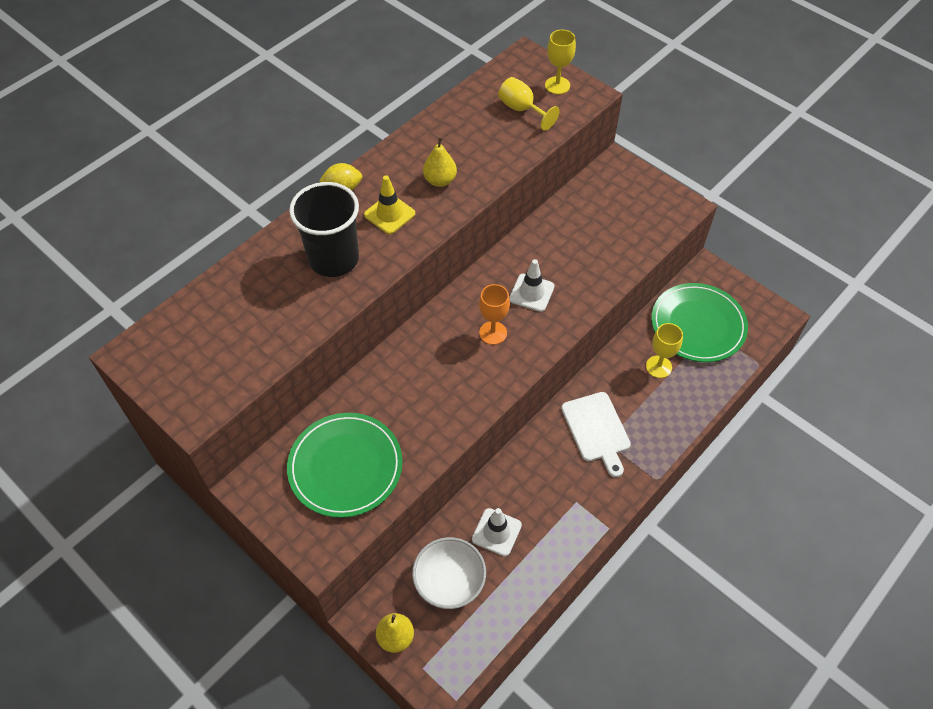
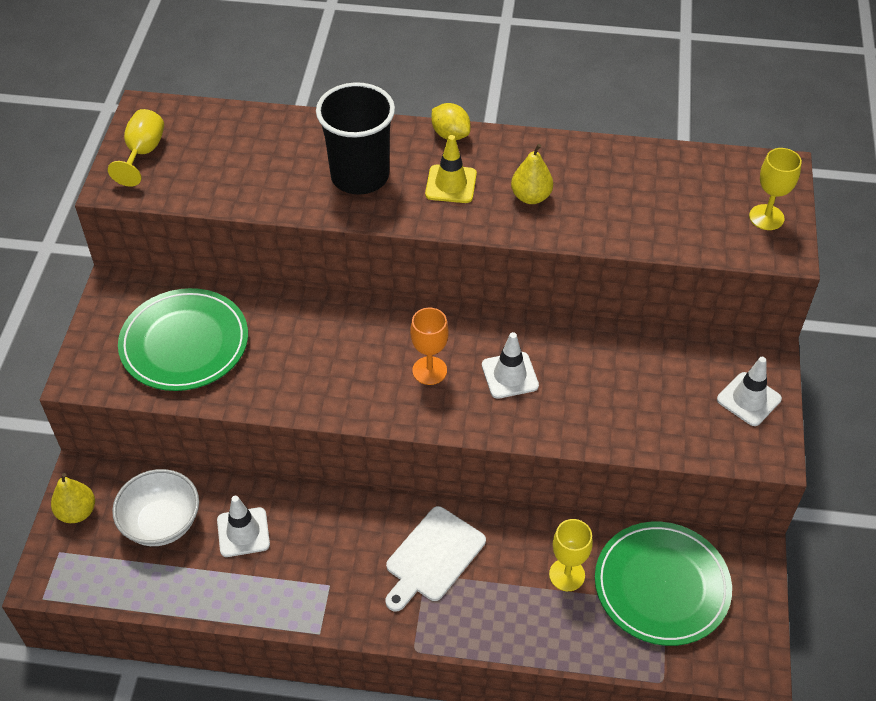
camera: 55 degrees right, 5 degrees down
yellow goblet [498,77,560,131] -> yellow goblet moved to [108,109,164,187]
none -> white traffic cone [717,357,782,426]

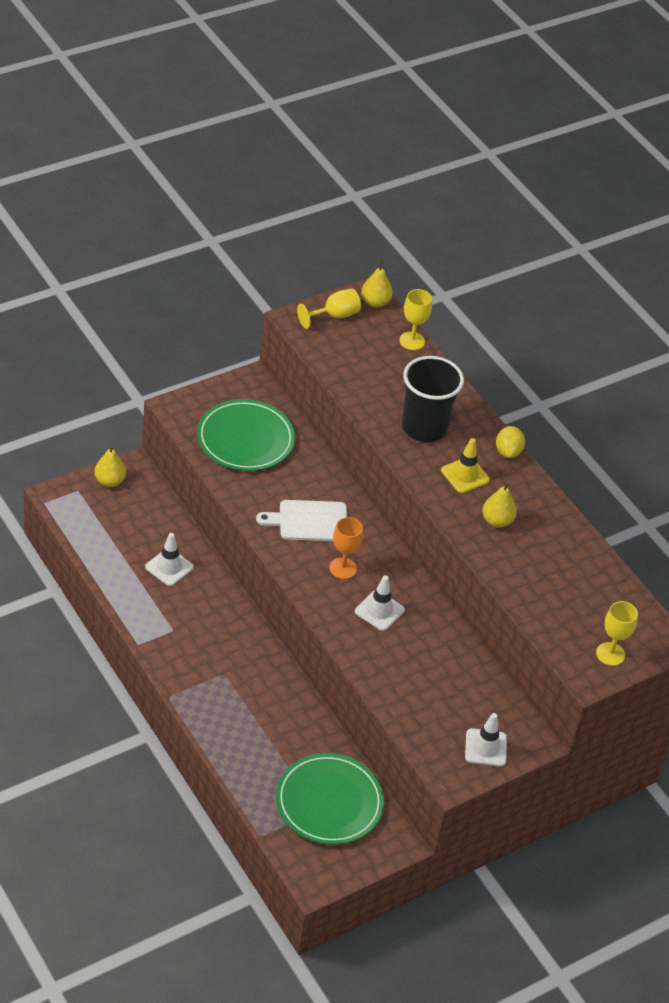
camera: 45 degrees right, 5 degrees down
white bowl [112,469,199,546] -> none
white cutting board [385,506,486,612] -> white cutting board moved to [256,500,347,541]
yellow goblet [549,519,593,591] -> yellow goblet moved to [399,289,432,350]
none -> yellow pear [361,261,393,307]

